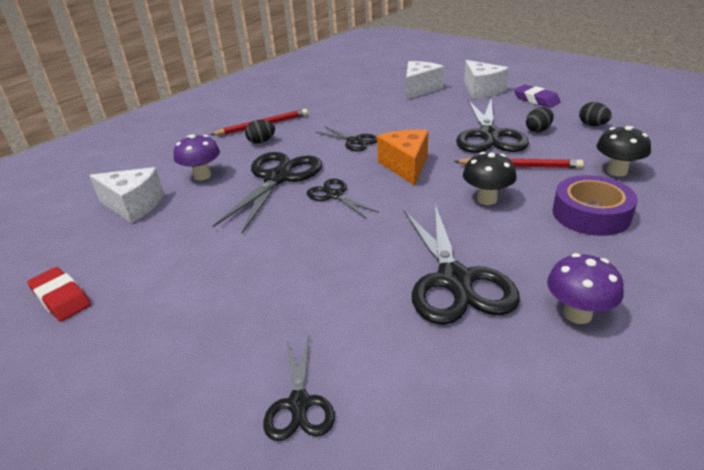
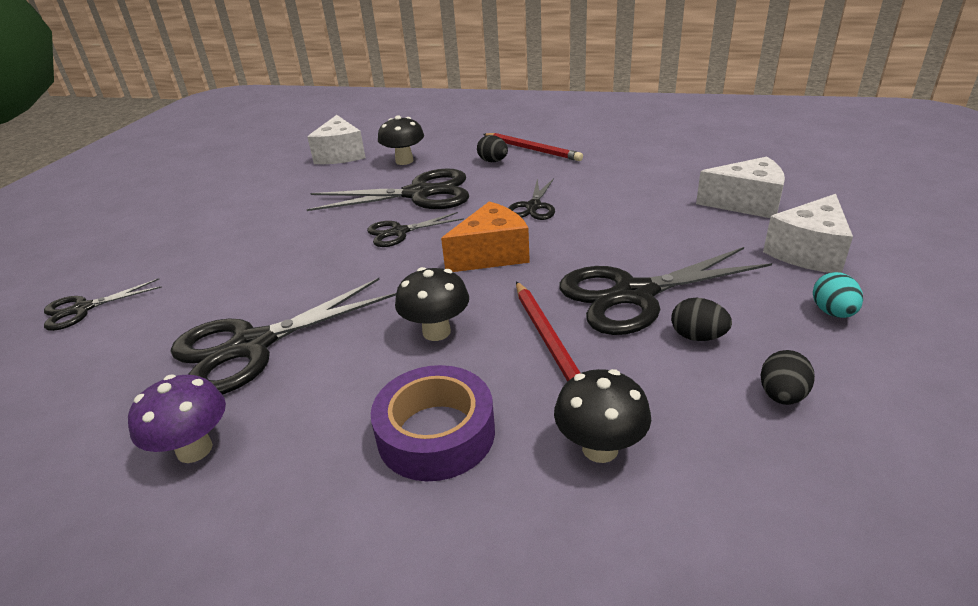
camera: 65 degrees right, 0 degrees up
red eraser [28,267,91,322] -> none
purple mushroom [174,134,220,181] -> black mushroom [378,115,424,165]
black scissors [307,179,379,219] -> black scissors turned 135 degrees counterclockwise [367,212,464,247]
purple eraser [514,84,561,108] -> turquoise egg [813,272,863,318]

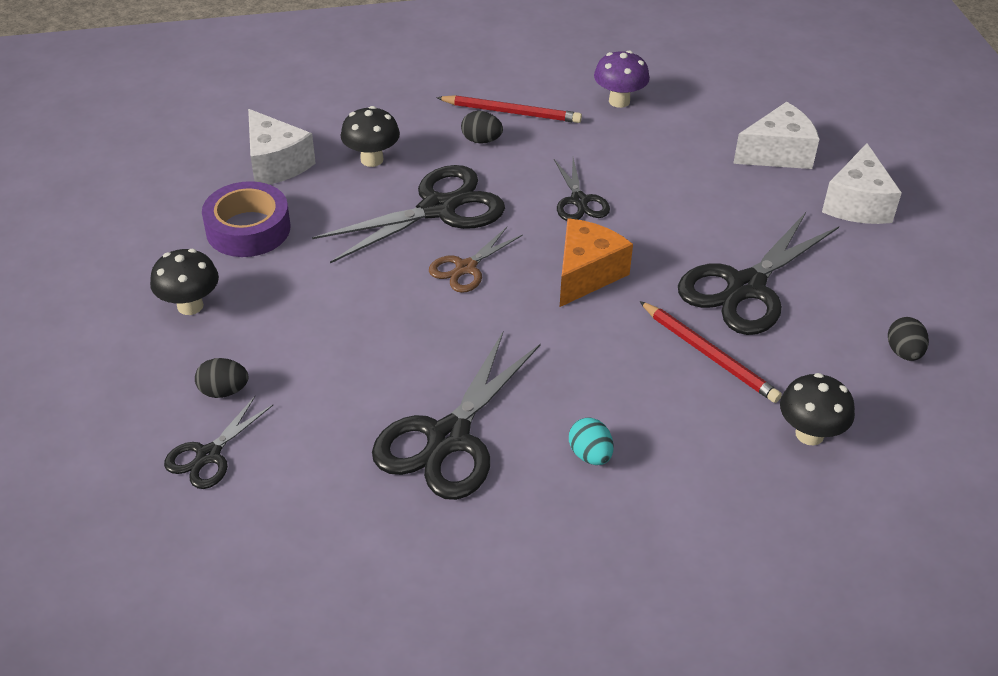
camera: 30 degrees left, 10 degrees up
purple mushroom [128,374,226,463] -> purple mushroom moved to [594,51,650,108]
black scissors [367,212,464,247] -> brown scissors [429,227,523,293]
purple tape [371,365,495,481] -> purple tape moved to [202,181,290,257]
black mushroom [395,267,469,341] -> black mushroom moved to [150,249,219,315]
black egg [671,298,732,341] -> black egg moved to [195,358,248,398]
turquoise egg [813,272,863,318] -> turquoise egg moved to [569,417,614,465]

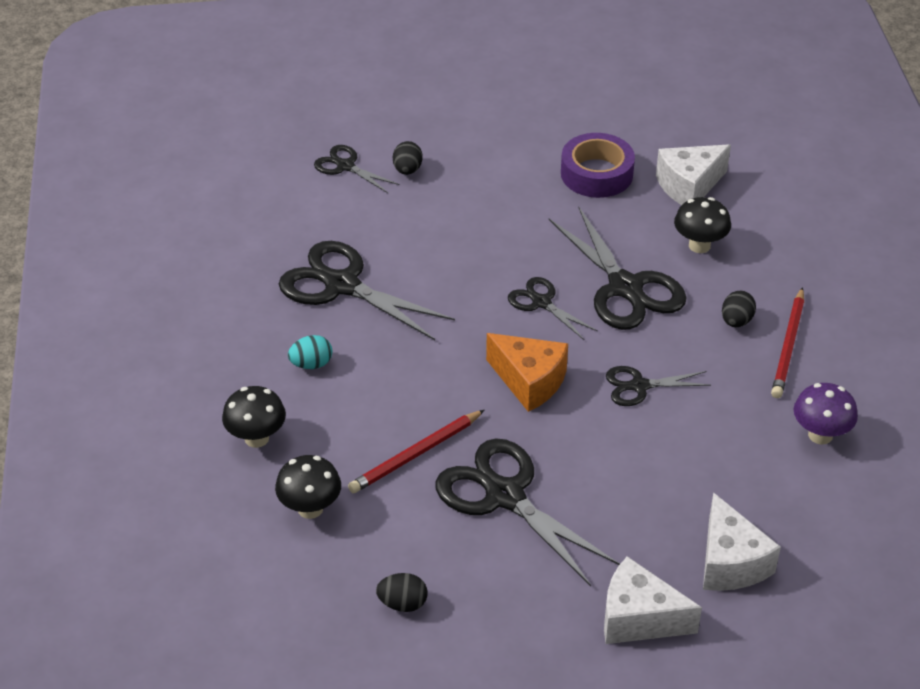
camera: 95 degrees right, 0 degrees up
black mushroom [150,249,219,315] -> black mushroom moved to [222,386,286,448]
brown scissors [429,227,523,293] -> black scissors [508,277,598,340]

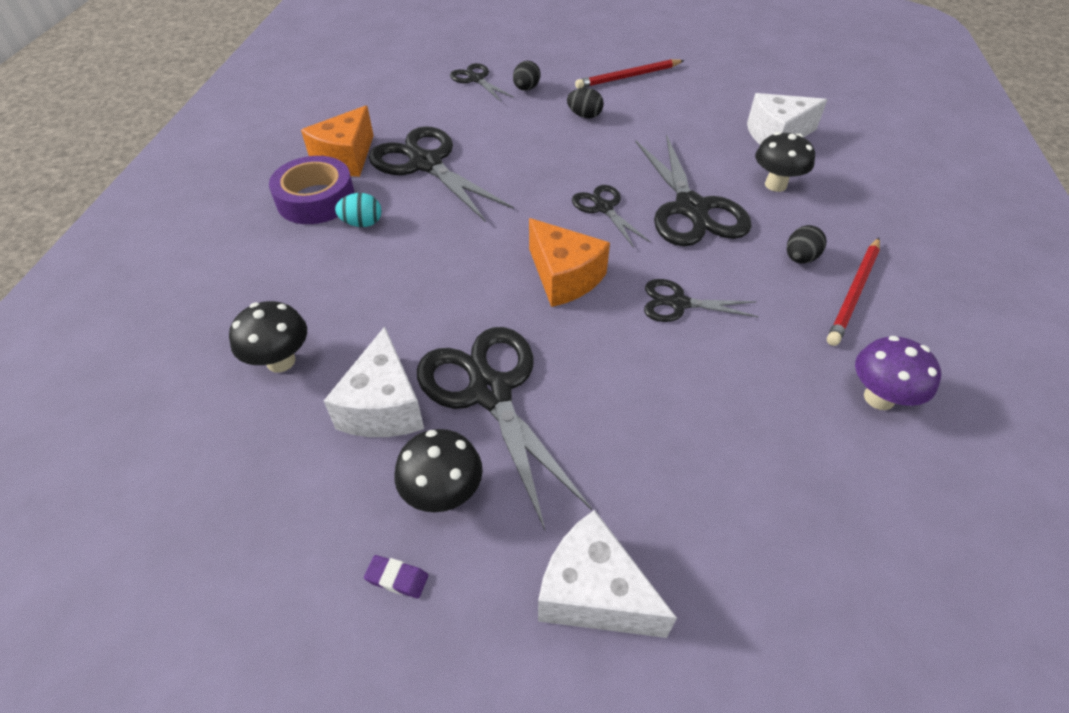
camera: 15 degrees right, 5 degrees up
black mushroom [222,386,286,448] -> black mushroom moved to [394,429,483,512]
red pencil [348,410,484,493] -> red pencil moved to [575,59,684,89]
black egg [376,573,428,612] -> black egg moved to [567,88,604,118]
purple tape [561,133,635,198] -> purple tape moved to [269,156,355,224]
white cheese [703,492,781,591] -> white cheese moved to [324,326,424,437]
none -> orange cheese [301,105,374,177]
none -> purple eraser [364,555,428,598]

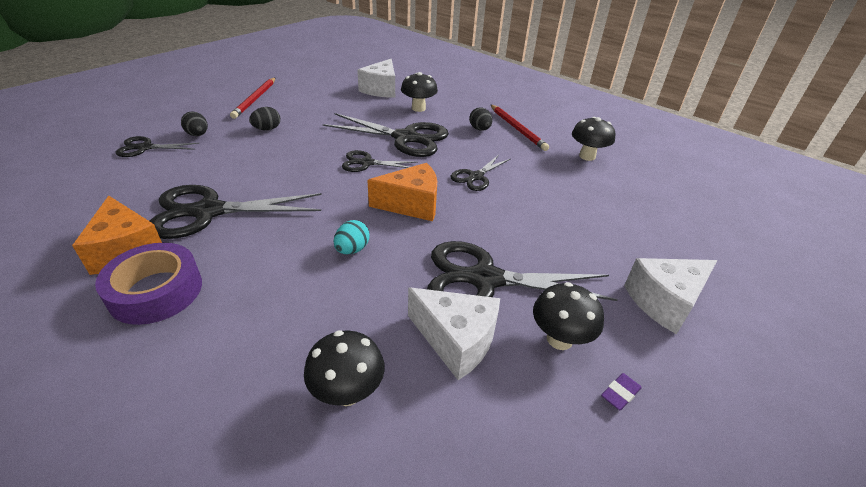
camera: 60 degrees left, 10 degrees down
turquoise egg [335,193,382,227] -> turquoise egg moved to [334,220,370,254]
purple mushroom [855,336,941,410] -> black mushroom [572,117,615,161]

